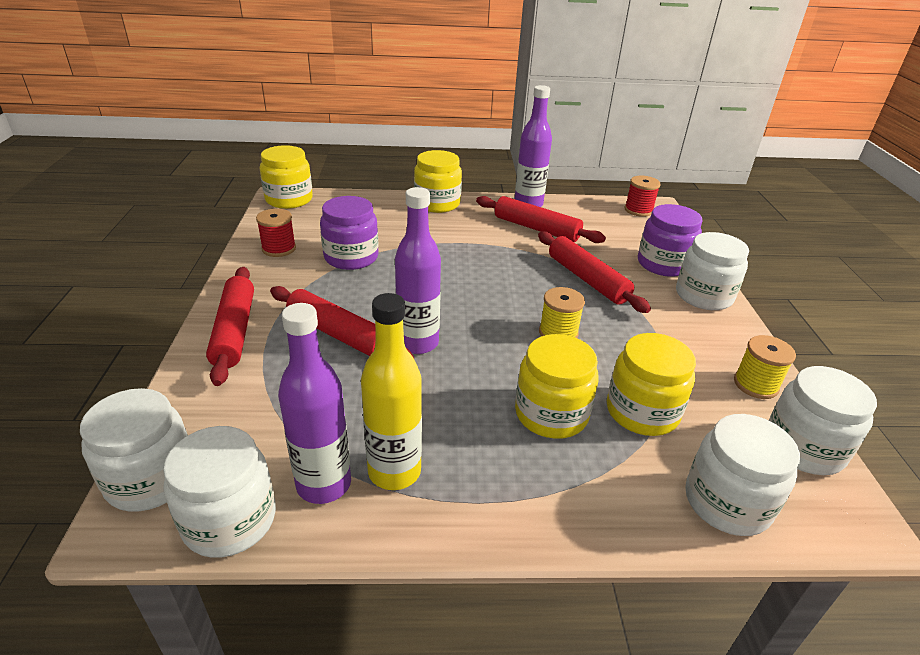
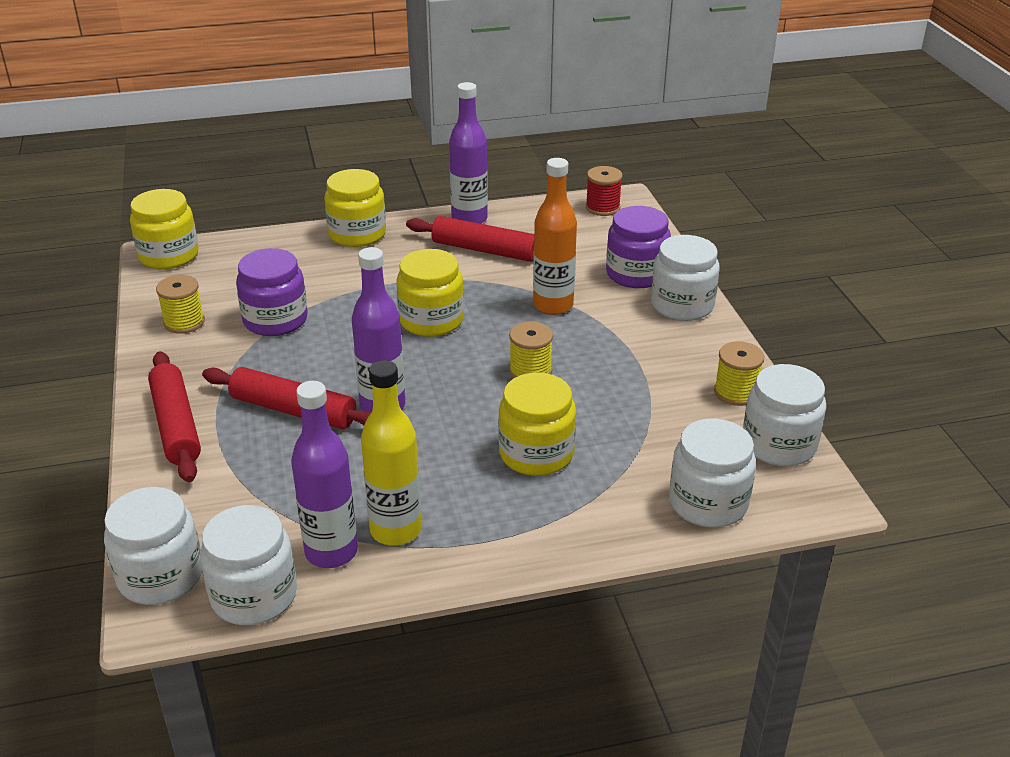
camera: 10 degrees left, 0 degrees up
red spool [256,209,296,257] -> yellow spool [156,275,205,334]
red rolling pin [538,231,651,313] -> orange bottle [533,158,577,315]
yellow jar [607,333,696,436] -> yellow jar moved to [396,249,464,337]

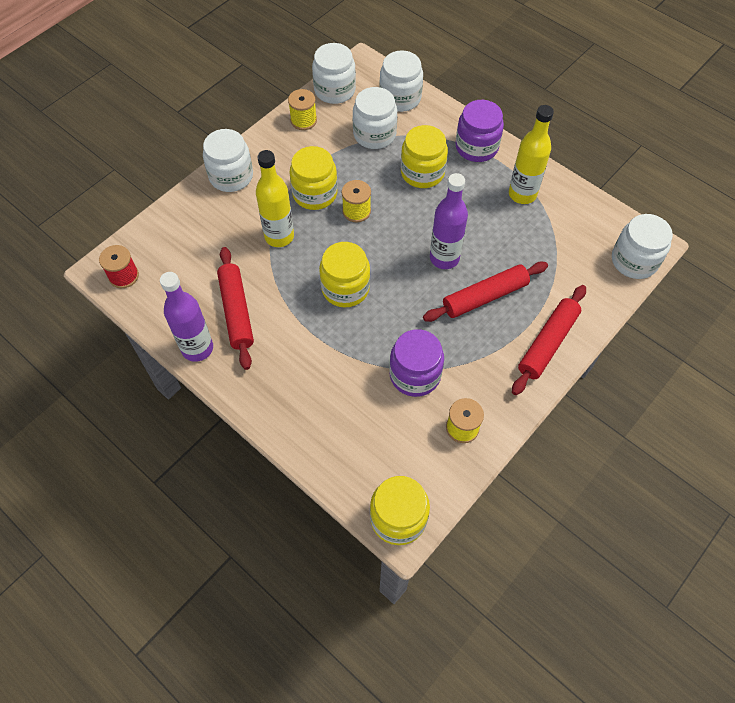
camera: 125 degrees left, 25 degrees up
white jar [200,505,297,625] -> white jar moved to [353,87,397,149]
red rolling pin [202,367,371,429] -> red rolling pin turned 75 degrees clockwise [423,262,548,322]
purple bottle [291,381,358,568] -> none
yellow jar [324,169,386,247] -> yellow jar moved to [289,146,338,210]
orange bottle [533,158,577,315] -> yellow bottle [256,150,294,247]
purple jar [606,206,671,288] -> purple jar moved to [455,100,504,162]

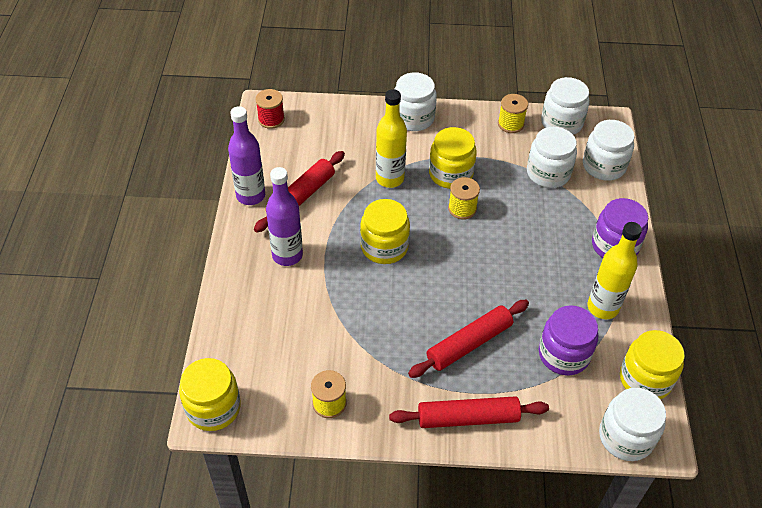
camera: 50 degrees right, 10 degrees down
purple jar [389,329,444,397] -> purple jar moved to [539,305,598,375]
yellow jar [401,125,448,188] -> yellow jar moved to [620,330,685,399]
red rolling pin [423,262,548,322] -> red rolling pin turned 60 degrees counterclockwise [408,300,529,378]
purple bottle [430,173,468,269] -> purple bottle moved to [266,167,303,266]

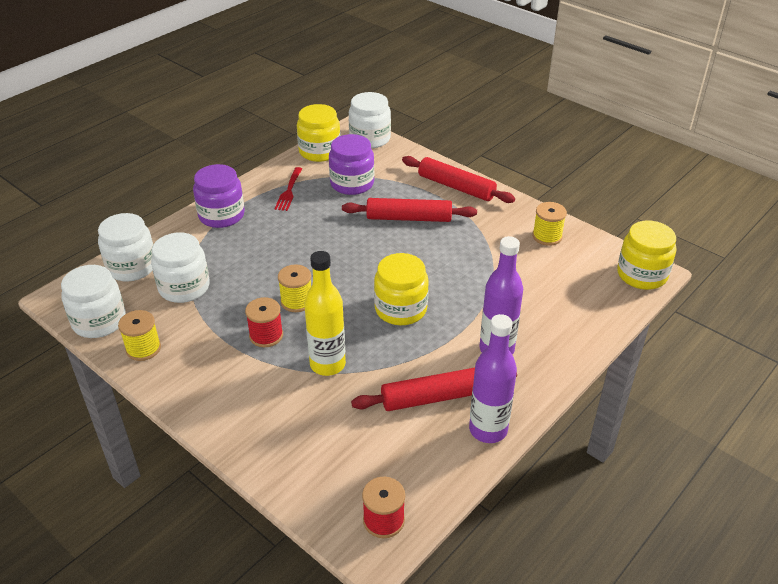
camera: 140 degrees left, 10 degrees down
white jar [394,72,437,131] -> none
yellow jar [429,127,477,189] -> red spool [245,297,283,347]
yellow bottle [588,222,642,319] -> red fork [274,167,302,211]

